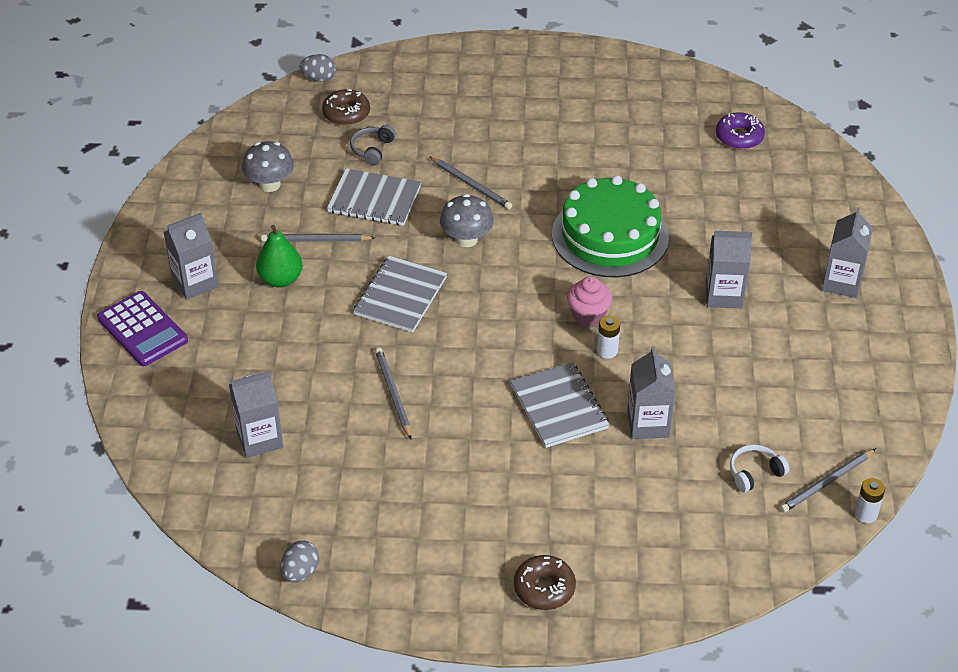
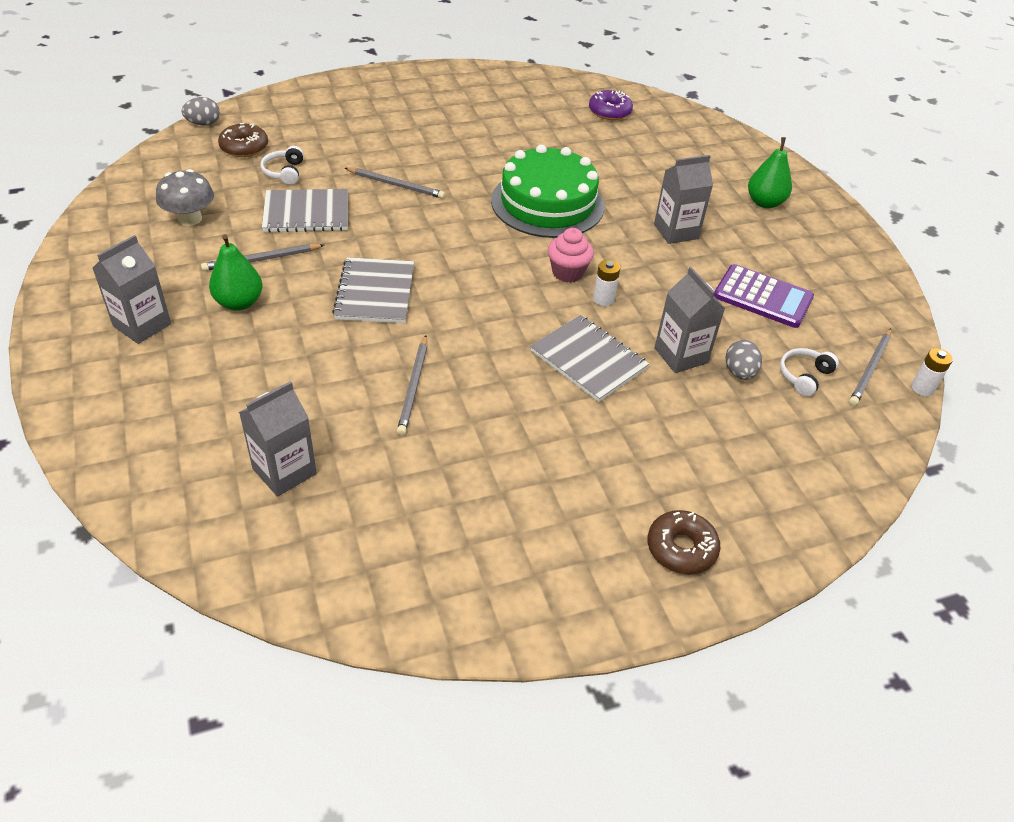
camera: 25 degrees left, 0 degrees up
purple calculator [97,291,188,366] -> purple calculator moved to [714,264,814,328]
grey egg [281,540,319,582] -> grey egg moved to [726,340,762,380]
grey headphones [350,125,396,165] -> white headphones [261,146,304,185]
grey pencil [375,347,411,439] -> grey pencil turned 135 degrees counterclockwise [397,336,427,435]
grey mushroom [440,194,493,247] -> none
grey carton [822,207,873,298] -> green pear [748,137,792,209]

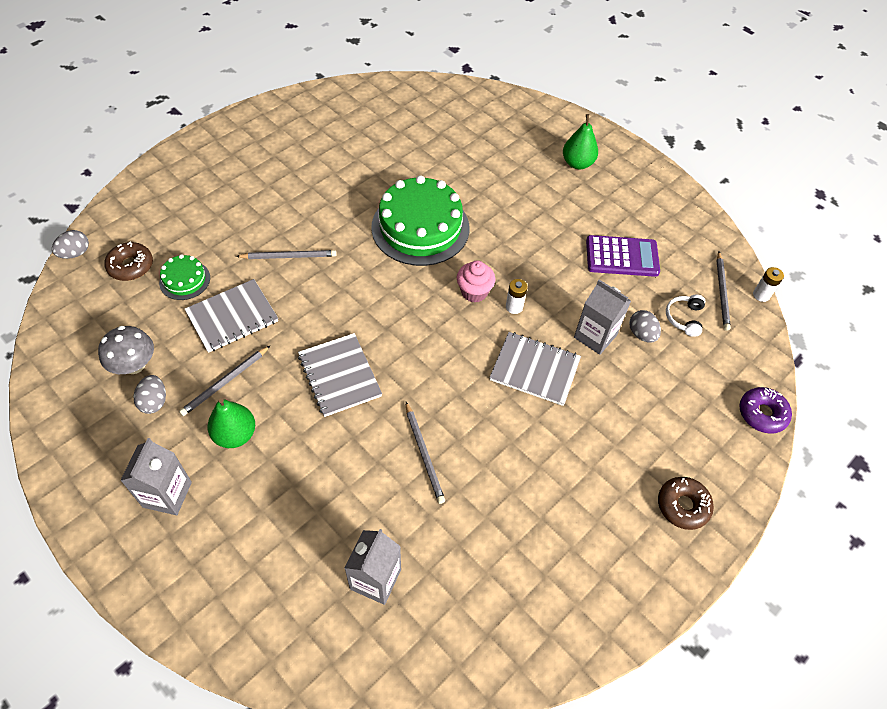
camera: 25 degrees left, 10 degrees up
white headphones [261,146,304,185] -> green cake [159,254,210,300]
purple donut [589,90,633,120] -> purple donut moved to [739,387,792,434]
grey carton [654,155,713,244] -> none
none -> grey egg [133,375,166,414]

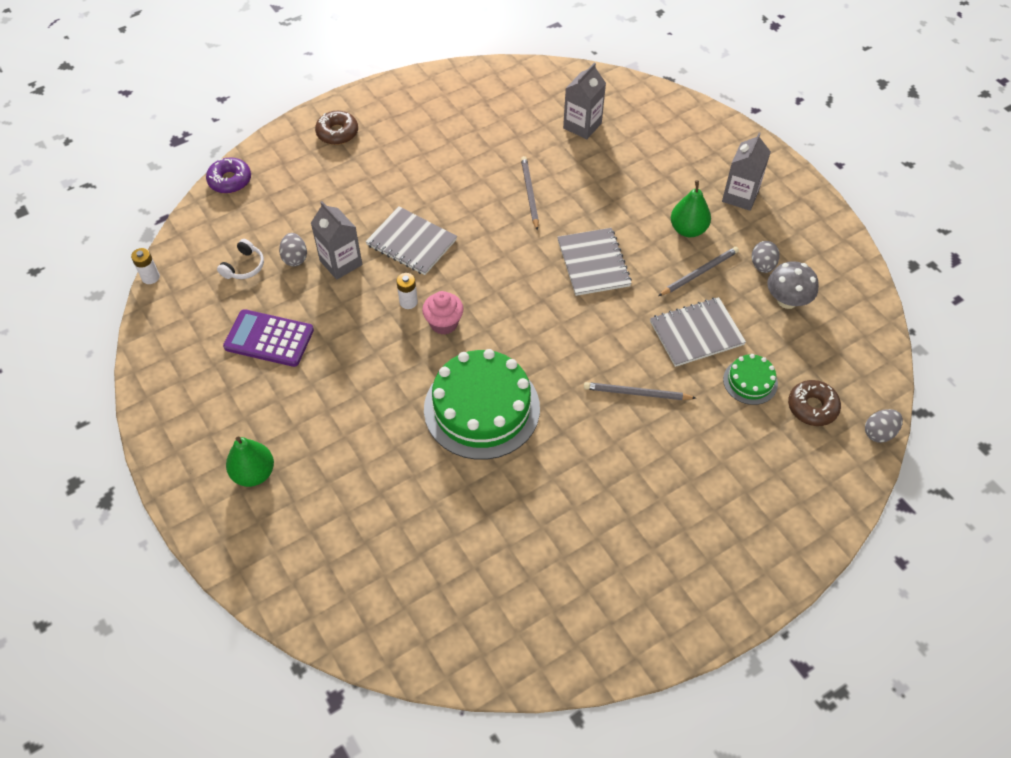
camera: 165 degrees left, 0 degrees up
grey pencil [717,251,731,331] -> none

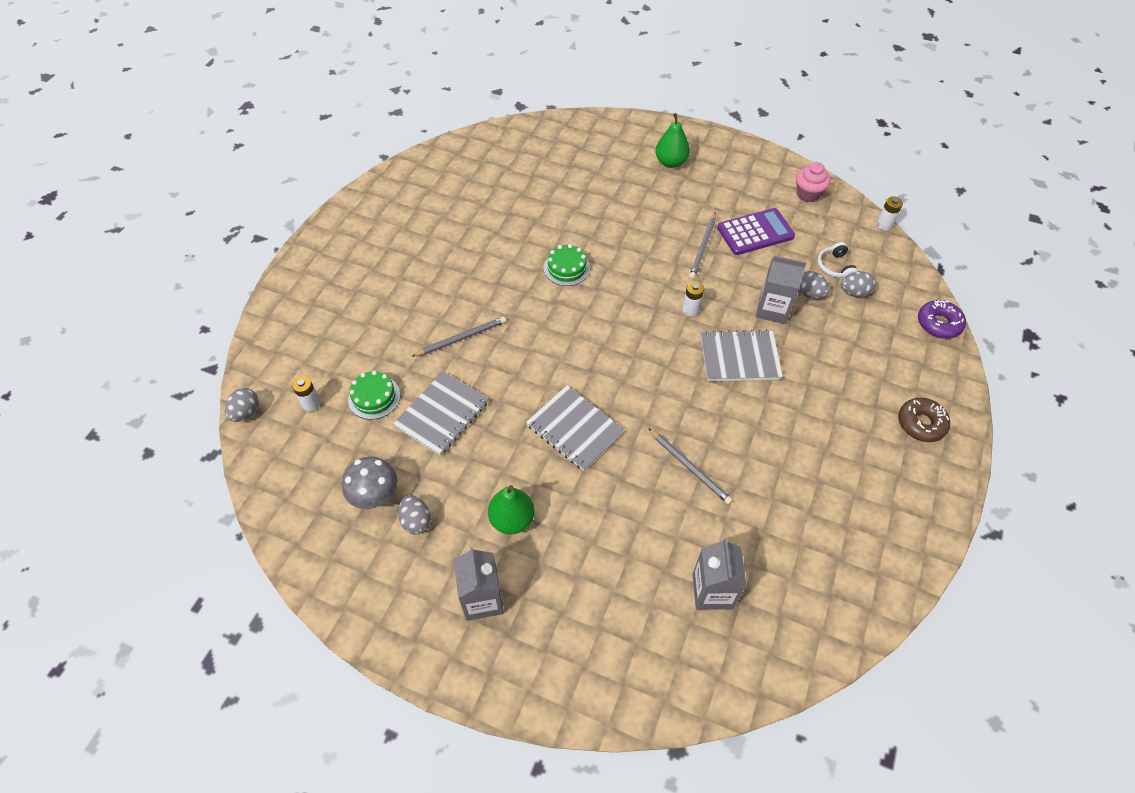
camera: 145 degrees right, 0 degrees up
pink cupcake [422,291,463,335] -> pink cupcake moved to [796,162,831,203]
green cake [424,349,540,460] -> green cake [544,244,590,286], size x0.47
grey pencil [658,247,739,296] -> grey pencil moved to [689,212,716,279]
brown donut [788,380,841,426] -> white battery [292,376,321,412]
none -> grey egg [841,271,876,297]

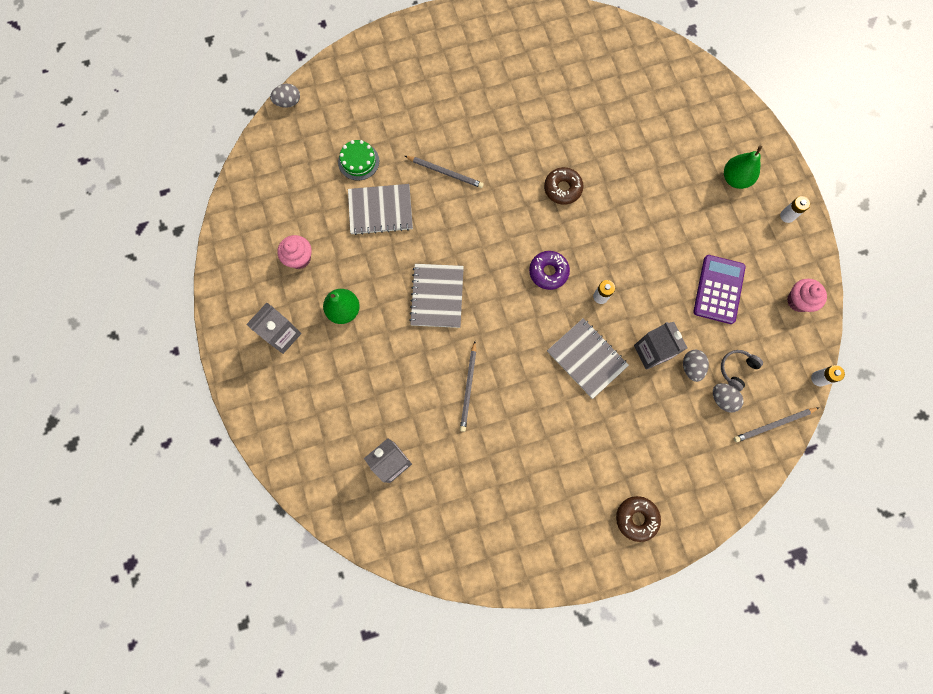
camera: 50 degrees right, 20 degrees up
white battery [292,376,321,412] -> white battery moved to [780,196,810,223]
grey mushroom [342,457,398,509] -> none
grey egg [398,495,431,535] -> pink cupcake [277,235,312,269]
green cake [544,244,590,286] -> brown donut [544,167,584,205]
grey pencil [689,212,716,279] -> grey pencil moved to [734,408,819,442]
purple calculator [717,208,795,255] -> purple calculator turned 105 degrees counterclockwise [693,255,745,324]
white headphones [817,242,858,279] -> grey headphones [721,350,763,391]
purple donut [918,300,966,339] -> purple donut moved to [529,251,570,290]

